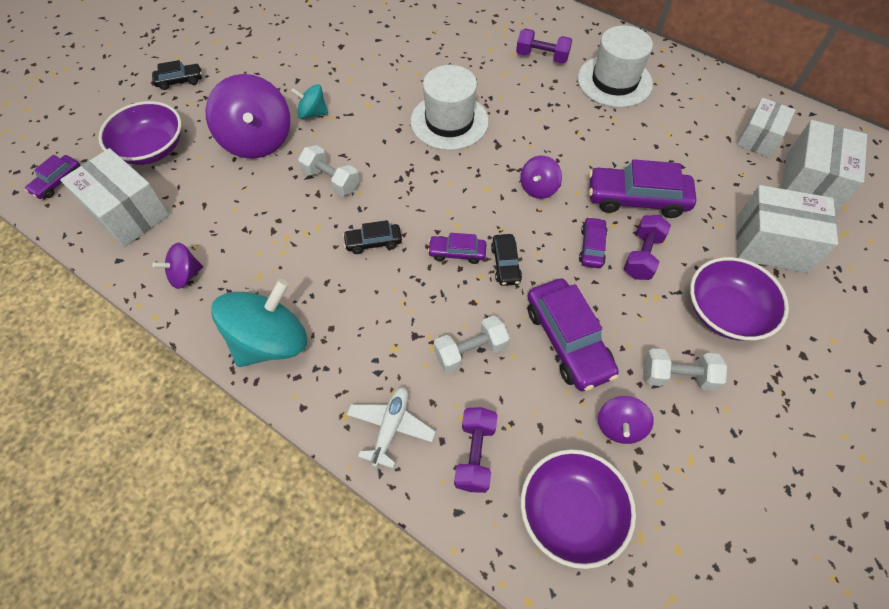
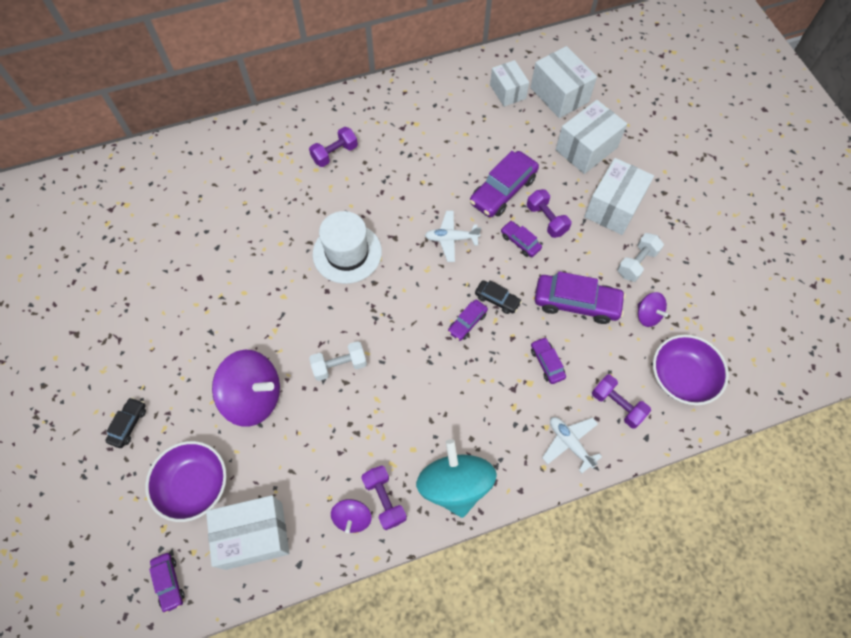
camera: 55 degrees left, 5 degrees up
turquoise spinning top [291,84,328,119] -> none
black car [343,220,402,254] -> none
white dumbbell [434,315,510,373] -> purple car [531,337,566,384]
purple spinning top [520,156,562,199] -> white plane [425,211,481,262]
white hat [578,25,653,108] -> none
purple bowl [690,257,789,341] -> white box [584,158,654,235]
none -> purple dumbbell [361,466,407,530]

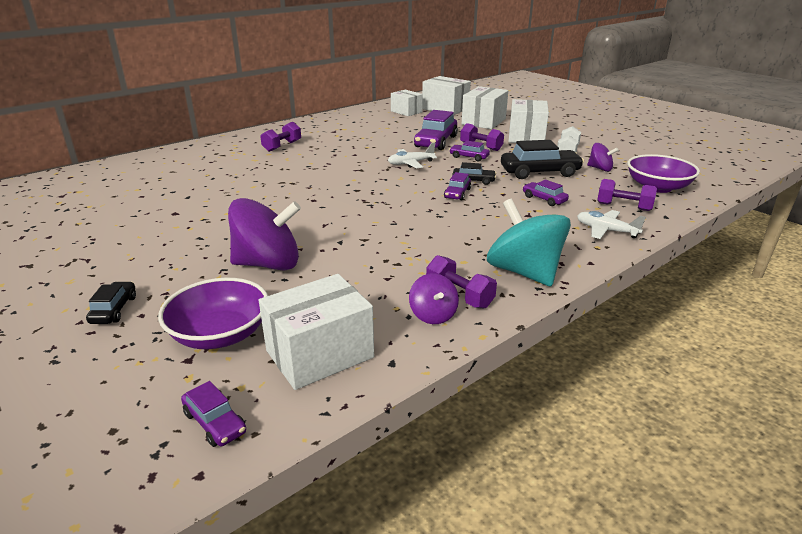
camera: 20 degrees left, 35 degrees down
white dumbbell [309,341,367,381] -> none
white hat [313,211,382,284] -> none
purple car [535,271,626,324] -> black car [501,140,584,179]

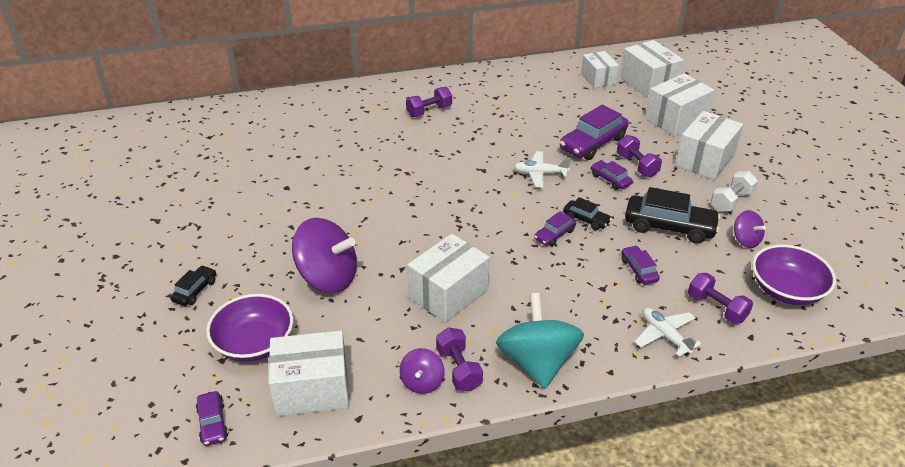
camera: 25 degrees right, 10 degrees up
none -> white box [407,234,490,323]

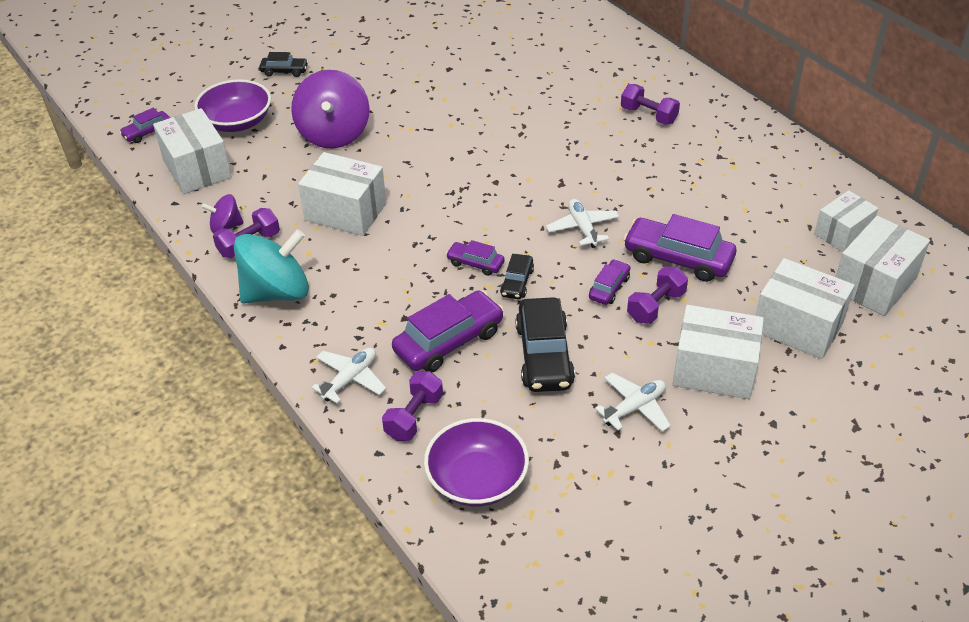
camera: 70 degrees right, 5 degrees up
purple car [621,245,660,285] -> purple car [392,290,504,372], size x1.88
white dumbbell [711,171,758,211] -> white plane [595,373,671,432]
purple spinning top [734,210,766,248] -> none

